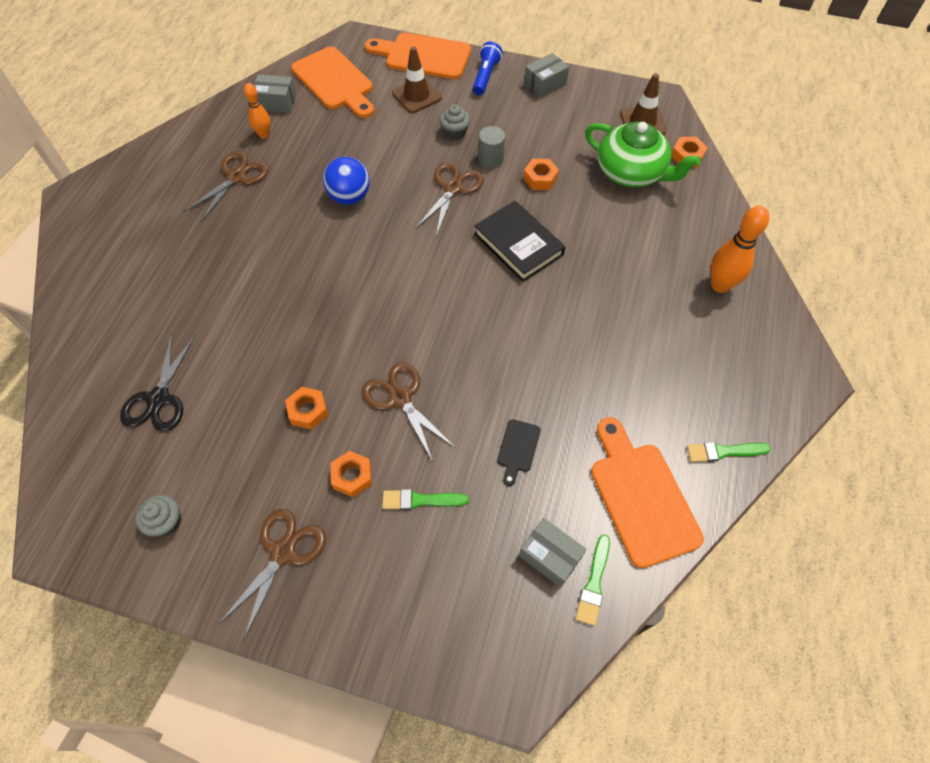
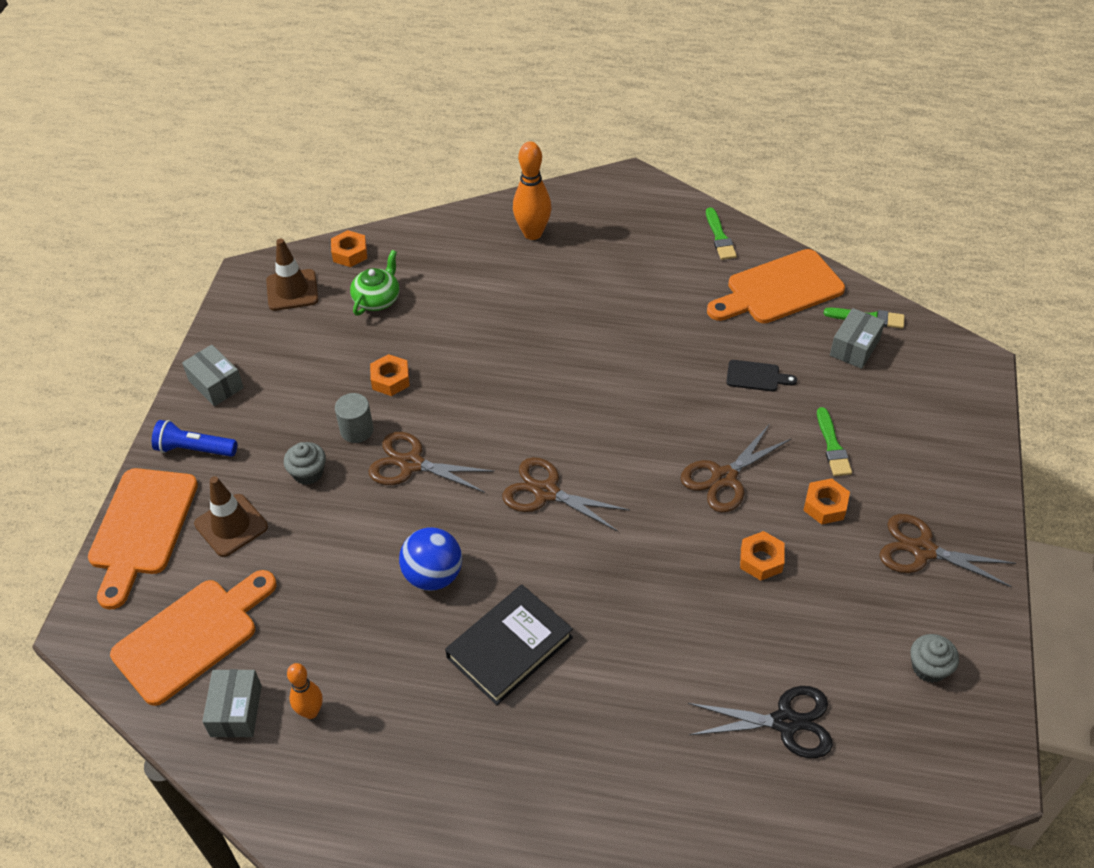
camera: 95 degrees left, 10 degrees down
brown scissors [183,151,269,222] -> brown scissors moved to [502,457,630,531]
black book [474,201,565,282] -> black book moved to [445,585,573,705]
green teapot [585,121,701,187] -> green teapot [350,250,399,316], size x0.59

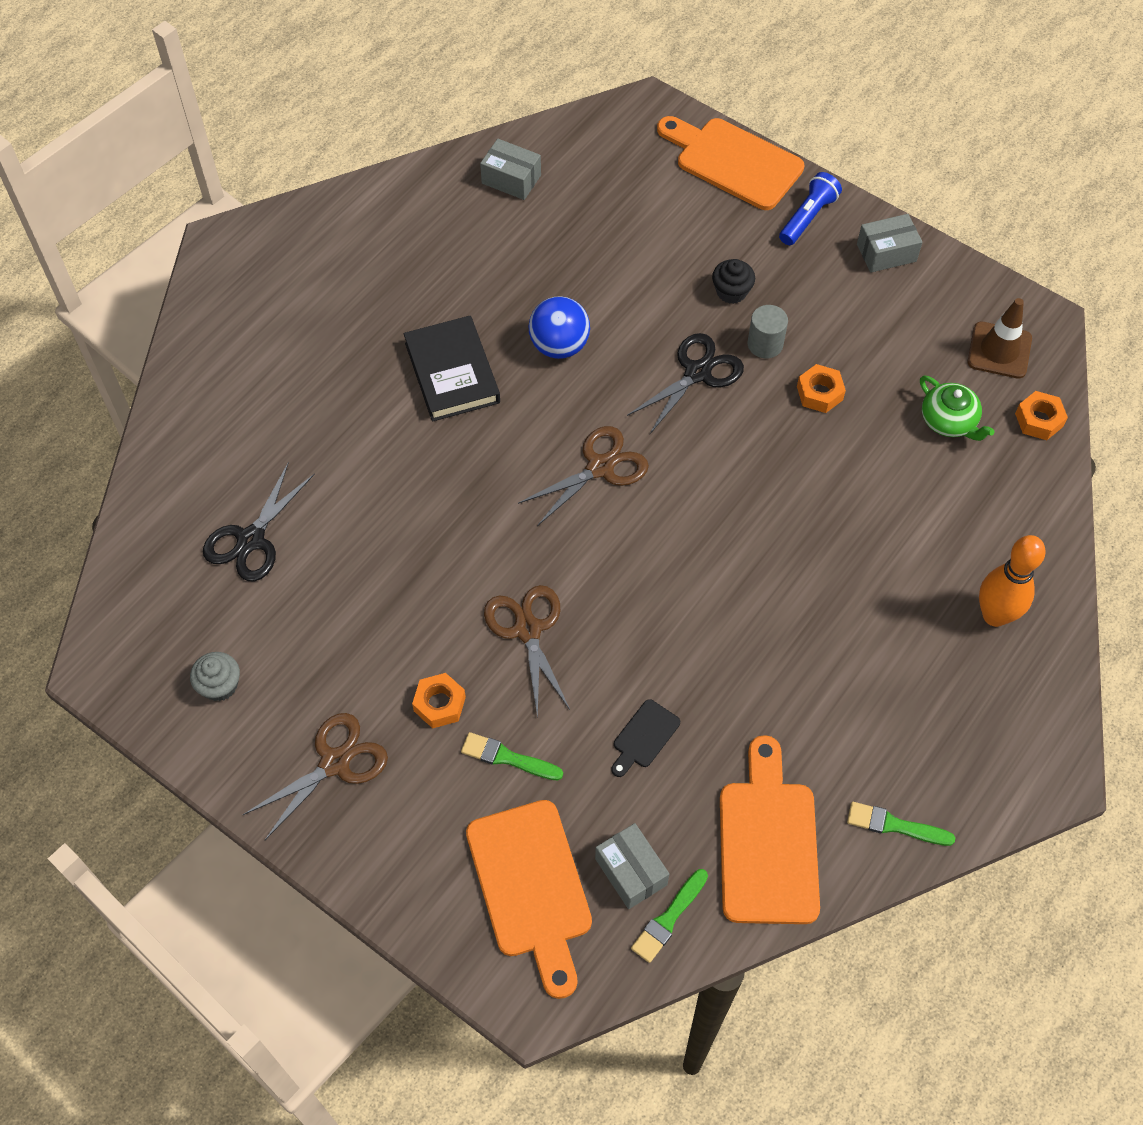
camera: 115 degrees right, 10 degrees up
orange cutting board [110,570,276,706] -> orange cutting board moved to [466,800,592,999]
brown traffic cone [194,476,268,557] -> none
grey cupcake [284,442,326,485] -> black cupcake [712,259,755,304]
orange bowling pin [287,663,322,719] -> none
brown scissors [368,432,495,493] -> black scissors [627,333,744,434]
orange nut [740,531,785,580] -> none

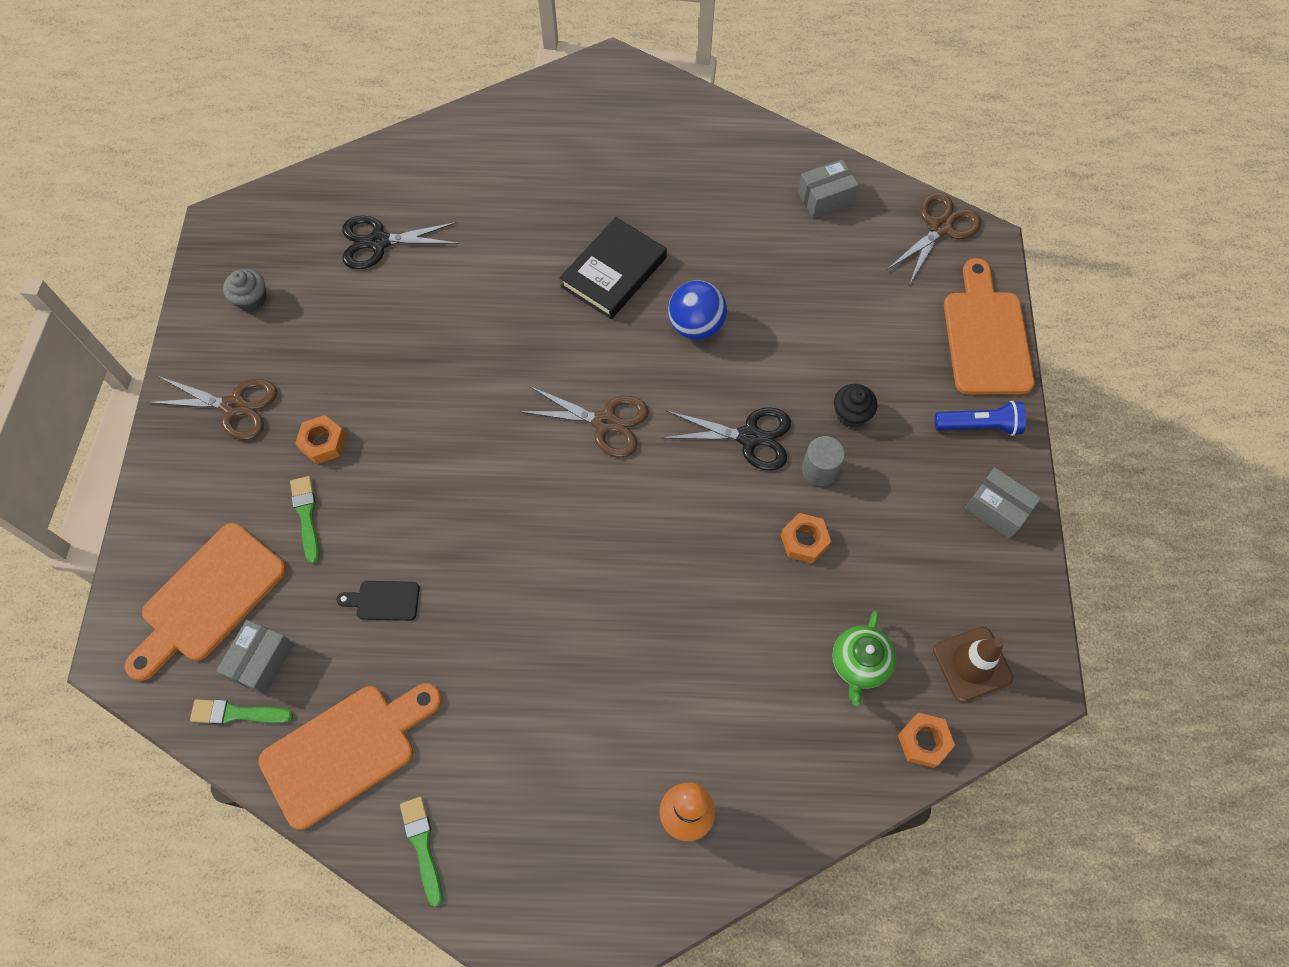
camera: 55 degrees right, 5 degrees up
grey box [480,139,541,200] -> grey box turned 75 degrees clockwise [798,159,859,218]
brown scissors [484,585,570,718] -> brown scissors moved to [886,192,982,285]

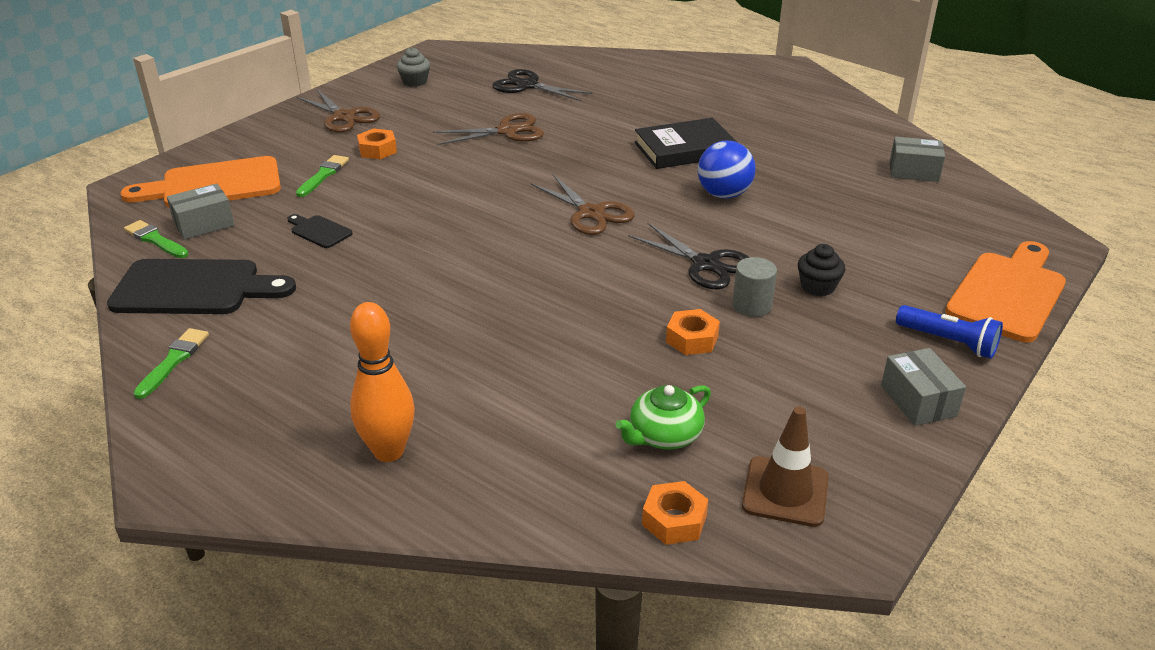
camera: 35 degrees right, 30 degrees down
orange cutting board [259,683,442,830] -> black cutting board [107,259,296,314]
brown scissors [886,192,982,285] -> brown scissors moved to [433,113,544,145]

